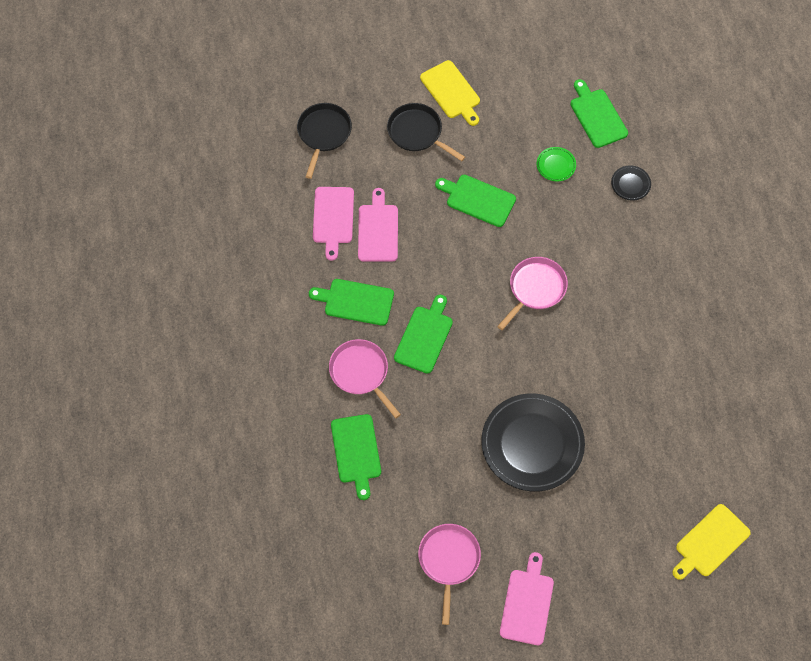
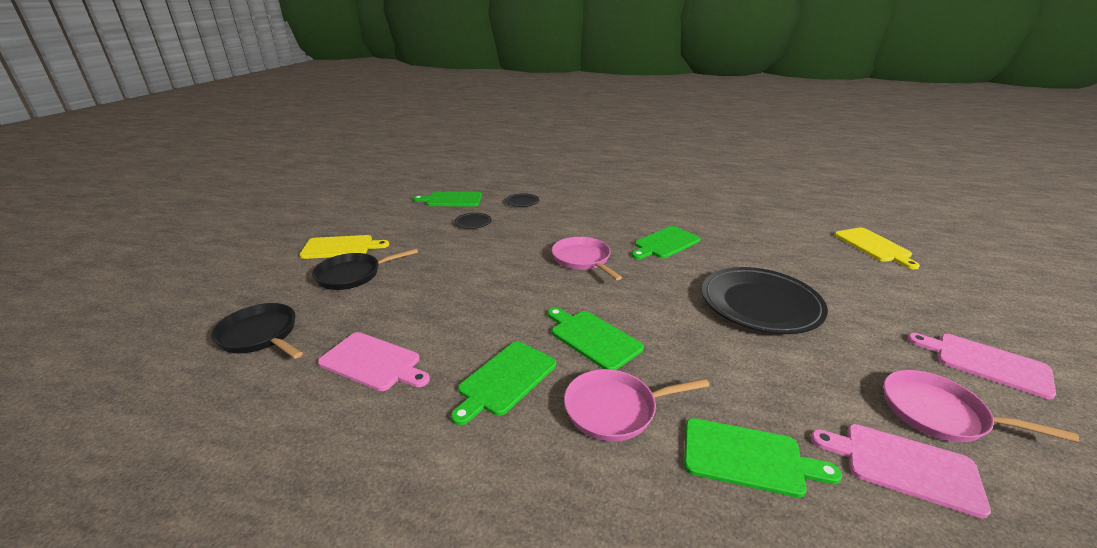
camera: 65 degrees left, 35 degrees down
pink cutting board [358,188,398,262] -> pink cutting board moved to [811,424,991,518]
green cutting board [435,175,516,227] -> green cutting board moved to [632,226,701,259]
green plate [537,147,576,182] -> black plate [454,213,492,229]

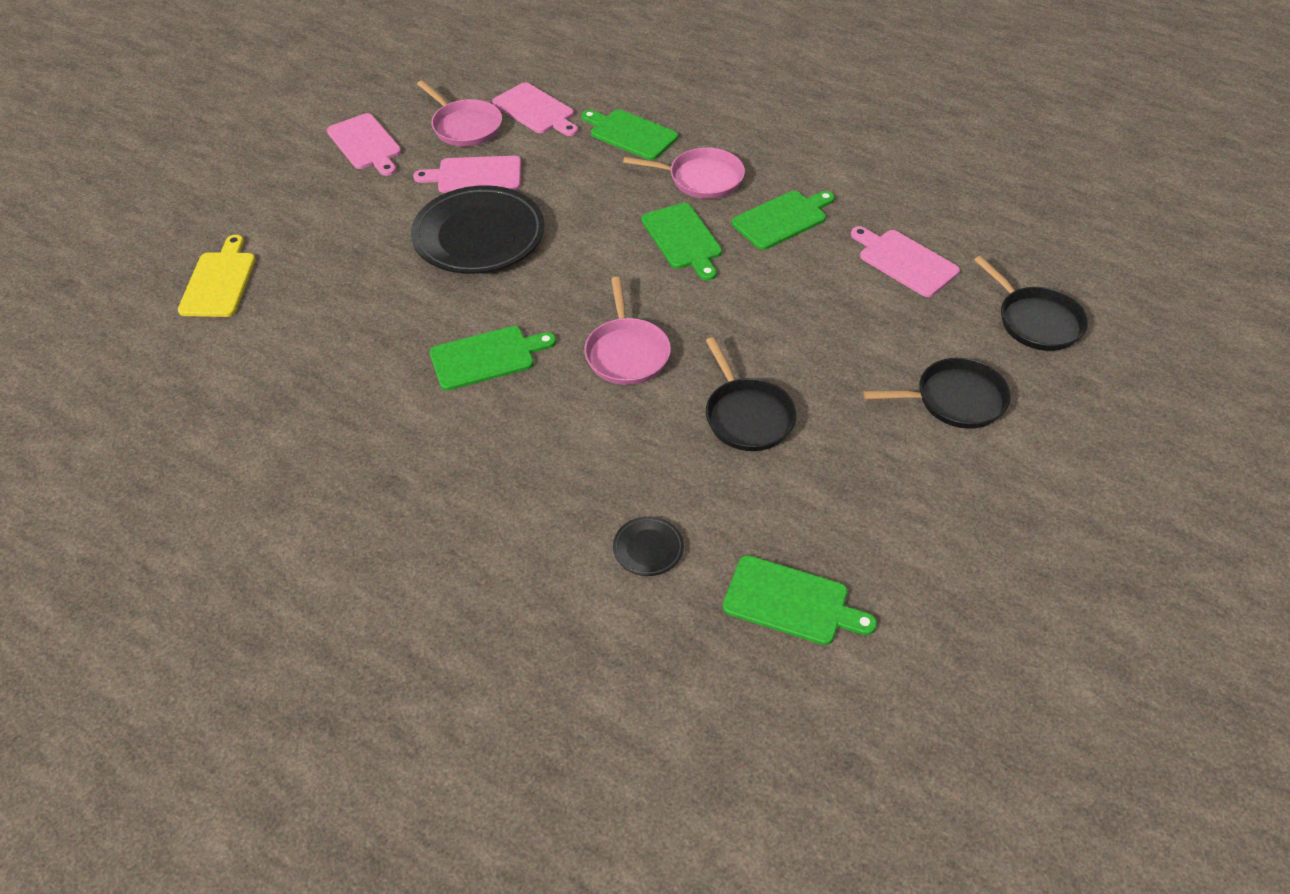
camera: 160 degrees left, 20 degrees up
yellow cutting board [299,235,389,259] -> none
black plate [454,213,492,229] -> none
none -> pink cutting board [413,156,521,193]
none -> black pan [706,337,797,451]

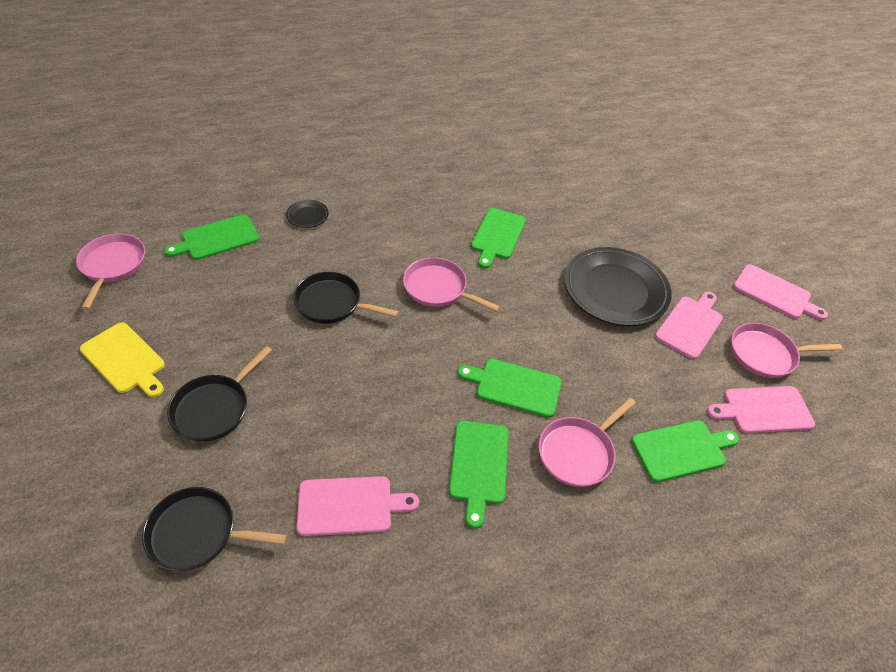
camera: 125 degrees right, 0 degrees up
yellow cutting board [178,235,256,317] -> yellow cutting board moved to [80,322,165,397]
pink cutting board [327,113,401,176] -> pink cutting board turned 150 degrees counterclockwise [734,264,828,320]
none -> pink pan [76,233,145,310]

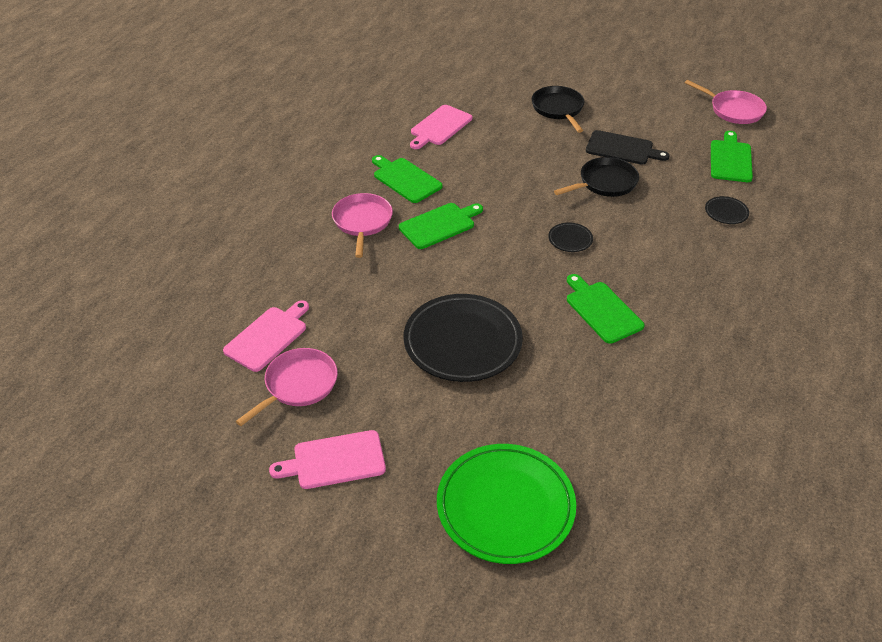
camera: 135 degrees right, 5 degrees down
yellow cutting board [80,322,165,397] -> none
black pan [142,487,287,571] -> none
pink pan [403,257,500,312] -> black plate [548,222,593,252]
green cutting board [631,420,739,482] -> none
pink cutting board [655,292,723,359] -> none
none -> green plate [437,444,576,564]
none -> black cutting board [586,130,670,165]

